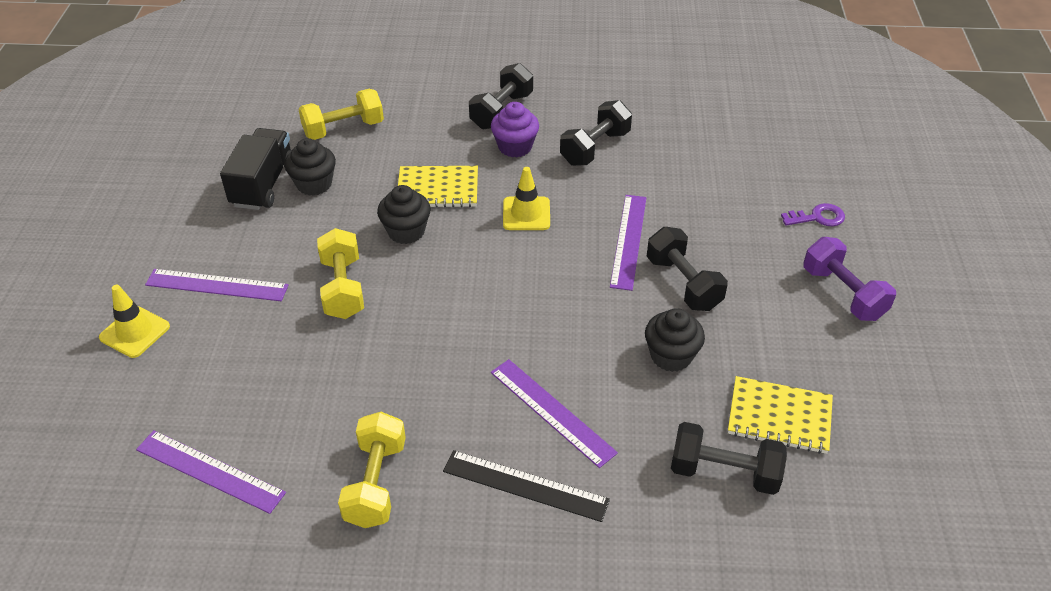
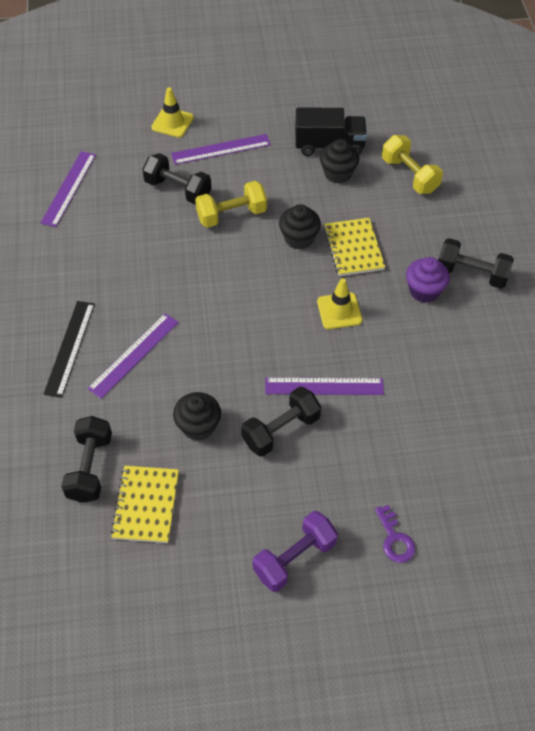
camera: 80 degrees right, 10 degrees up
purple ruler [145,269,289,301] -> purple ruler turned 75 degrees clockwise [171,134,271,165]
yellow dumbbell [338,412,406,528] -> none
black dumbbell [560,100,632,166] -> black dumbbell moved to [142,153,211,204]

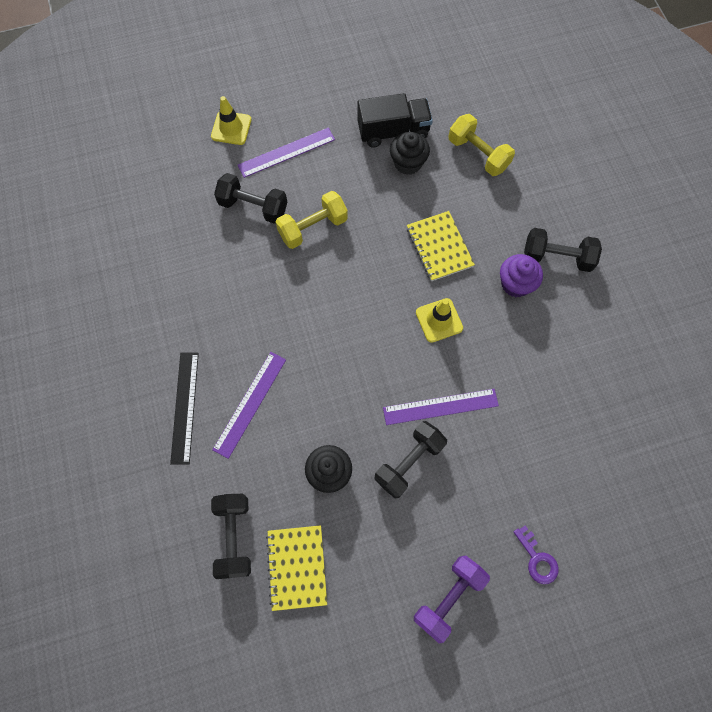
camera: 10 degrees left, 15 degrees up
purple ruler [41,151,96,227] -> none
black cupcake [279,204,321,249] -> none

